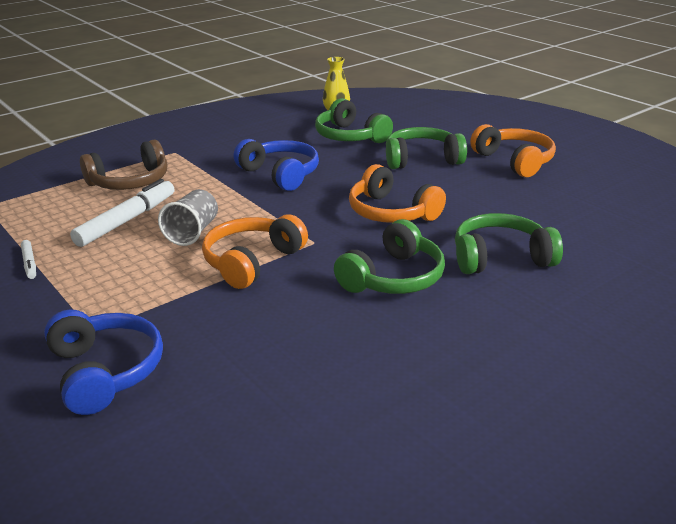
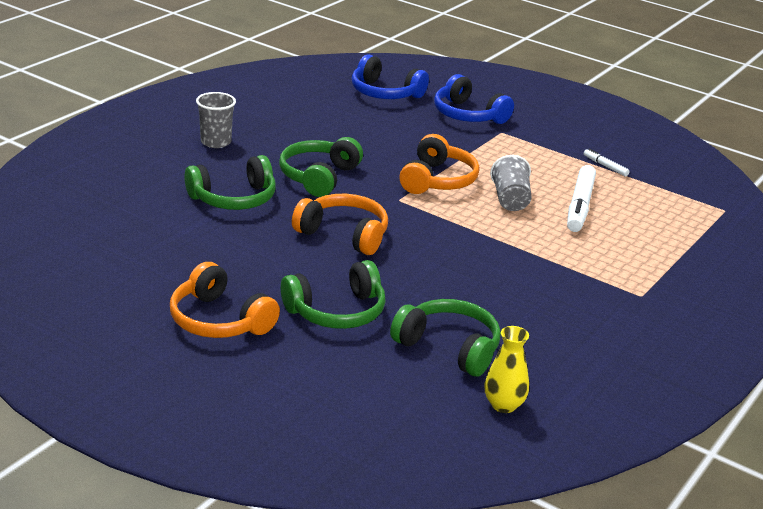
camera: 160 degrees right, 0 degrees up
brown headphones [80,140,167,190] -> none
blue headphones [234,139,319,191] -> blue headphones moved to [352,54,429,99]
none -> grey cup [196,92,236,148]

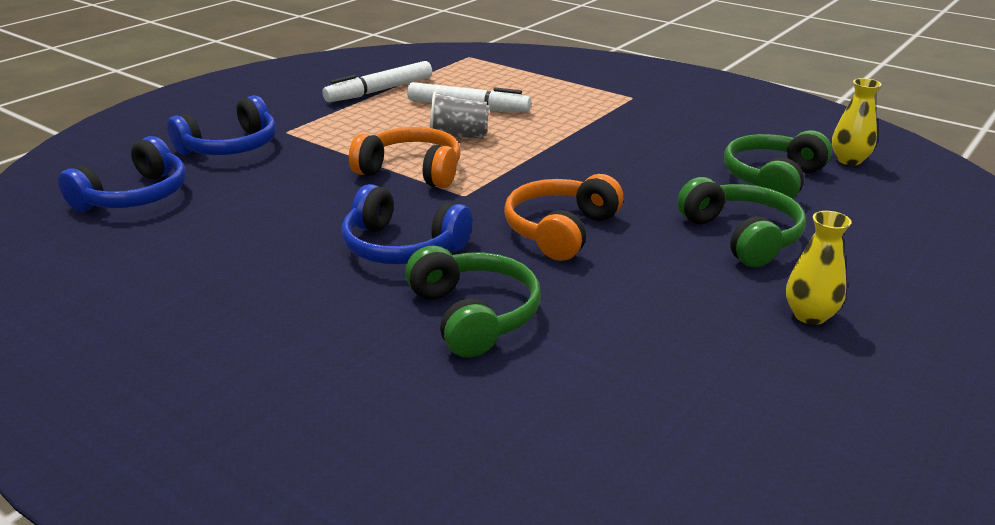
camera: 85 degrees left, 0 degrees up
orange headphones [170,262,280,338] -> yellow vase [786,211,851,325]
grey cup [196,92,236,148] -> none
green headphones [279,137,363,197] -> blue headphones [342,184,473,264]
white marker [584,148,629,176] -> white marker [322,61,432,102], size x2.06

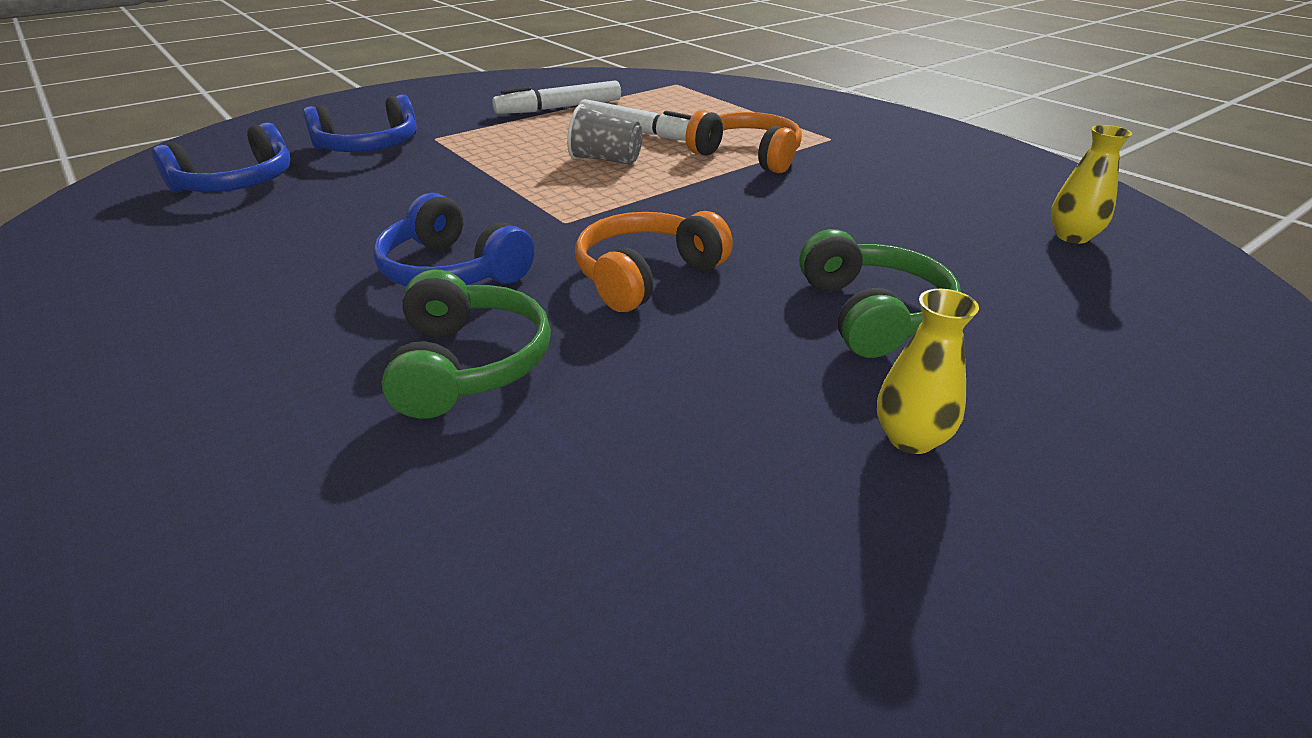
camera: 15 degrees right, 5 degrees up
orange headphones [349,127,460,188] -> orange headphones moved to [686,110,802,173]
green headphones [724,130,832,199] -> none

